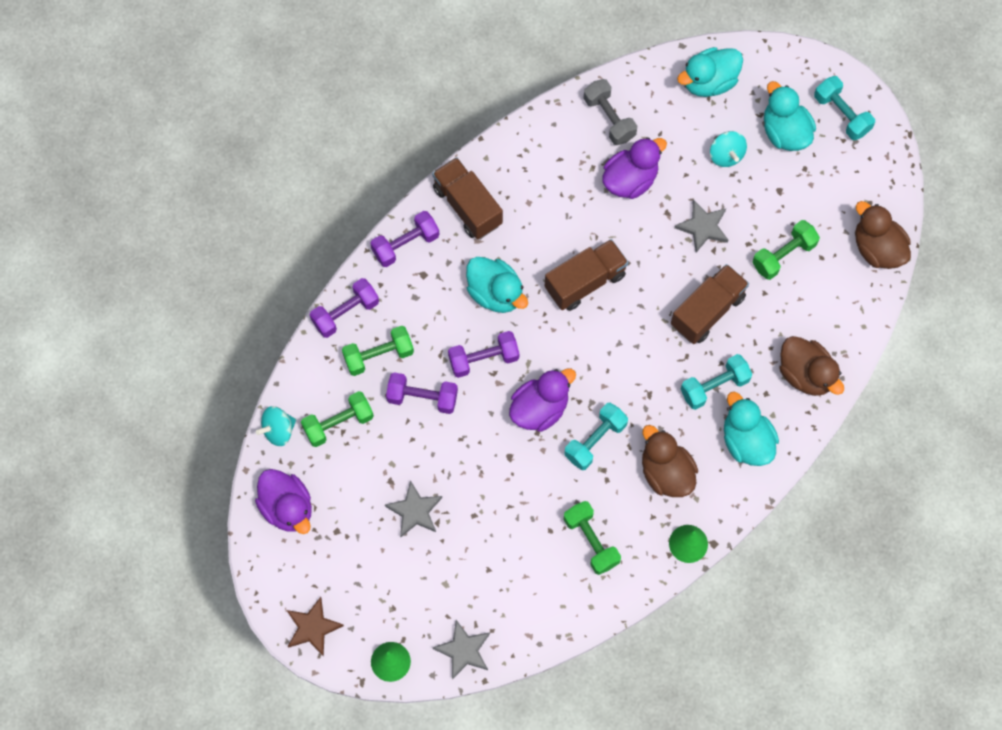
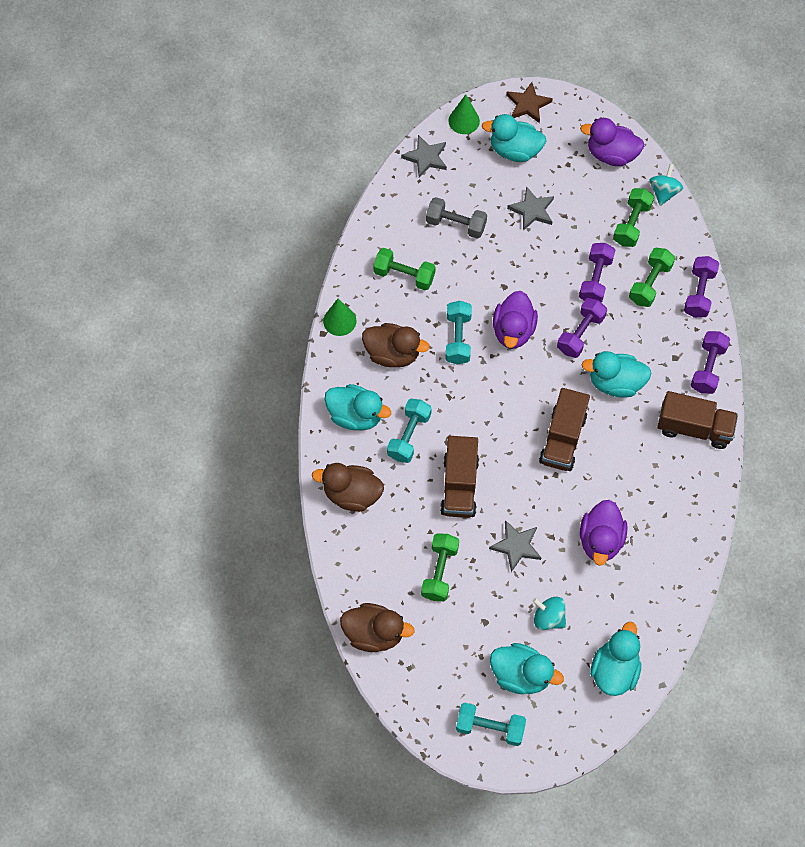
camera: 140 degrees right, 5 degrees down
purple dumbbell [386,372,458,414] -> purple dumbbell turned 45 degrees counterclockwise [579,243,615,302]
grey dumbbell [583,79,637,145] -> grey dumbbell moved to [426,197,487,239]
none -> turquoise duck [482,114,546,162]

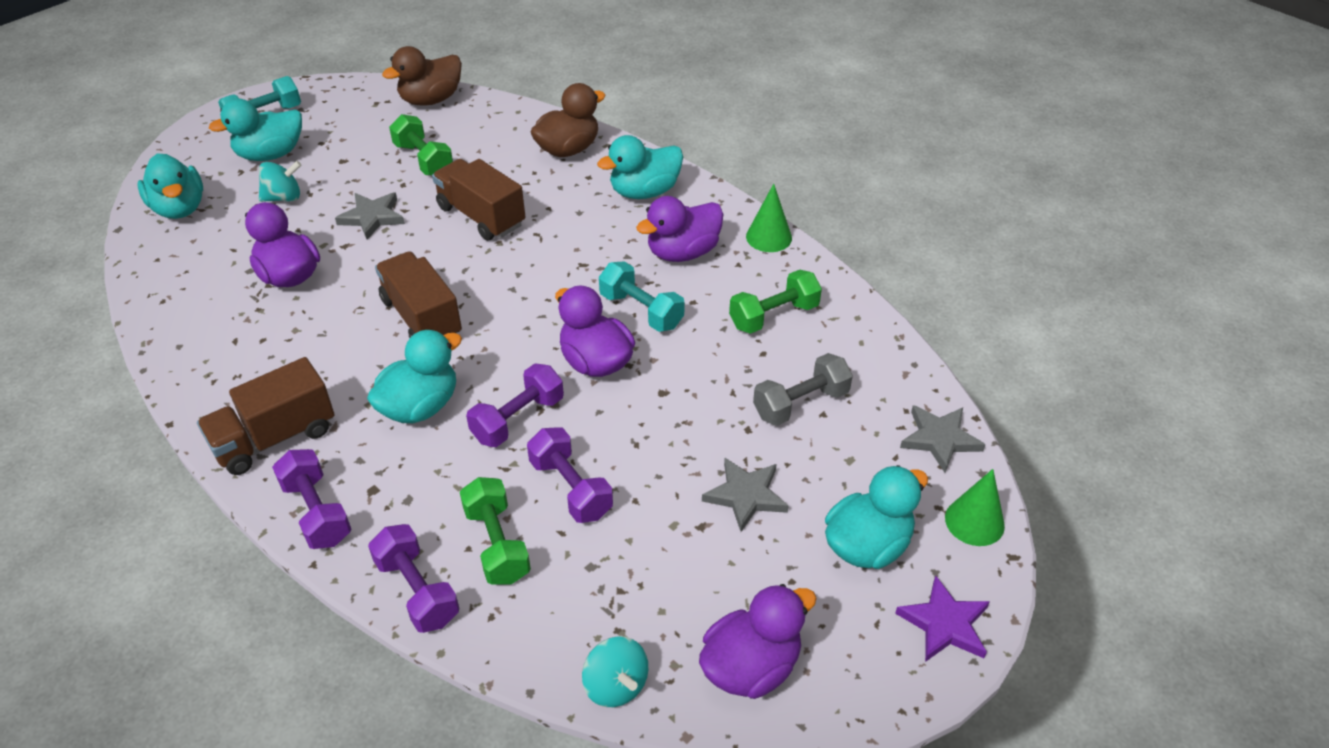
camera: 130 degrees right, 20 degrees down
brown duck [362,323,430,367] -> purple duck [636,196,723,262]
turquoise dumbbell [387,399,432,463] -> none
brown star [506,82,553,123] -> purple star [895,575,990,662]
purple dumbbell [557,298,607,358] -> purple dumbbell turned 60 degrees clockwise [466,364,564,447]
green dumbbell [613,188,654,247] -> none

